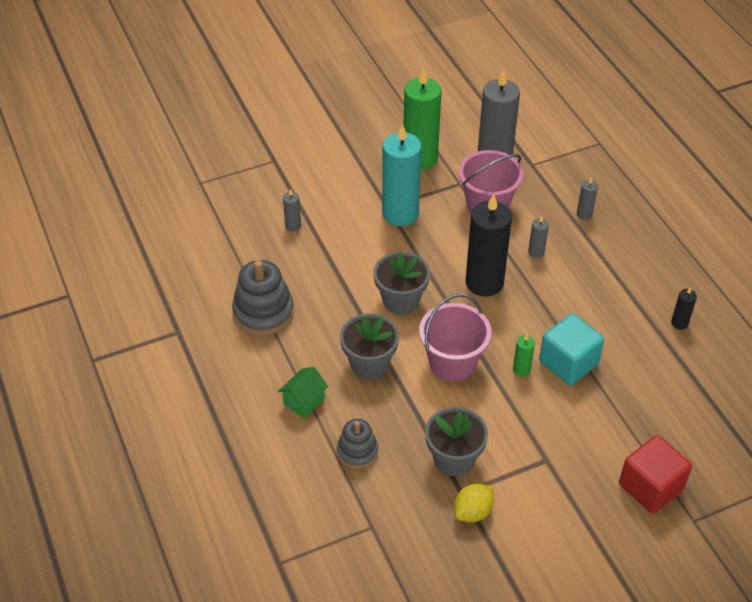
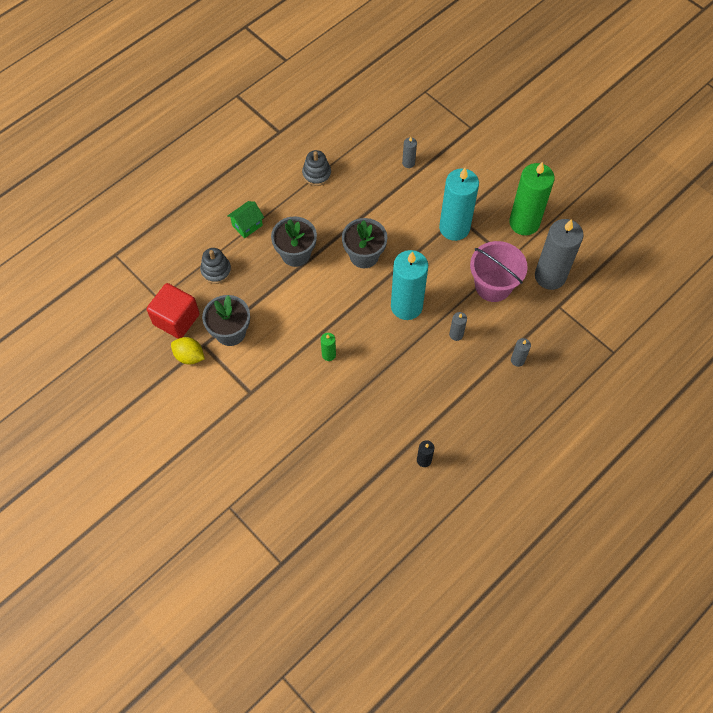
camera: 70 degrees right, 15 degrees up
grey stacking toy [232,260,294,335] -> grey stacking toy [302,150,331,186], size x0.62
green house [278,367,328,418] -> green house turned 60 degrees counterclockwise [227,201,264,238]
pink bucket [419,294,492,381] -> none
black candle [465,194,512,297] -> turquoise candle [391,250,428,320]
turquoise cube [539,314,604,385] -> none
red cube [619,435,692,514] -> red cube moved to [147,283,200,339]

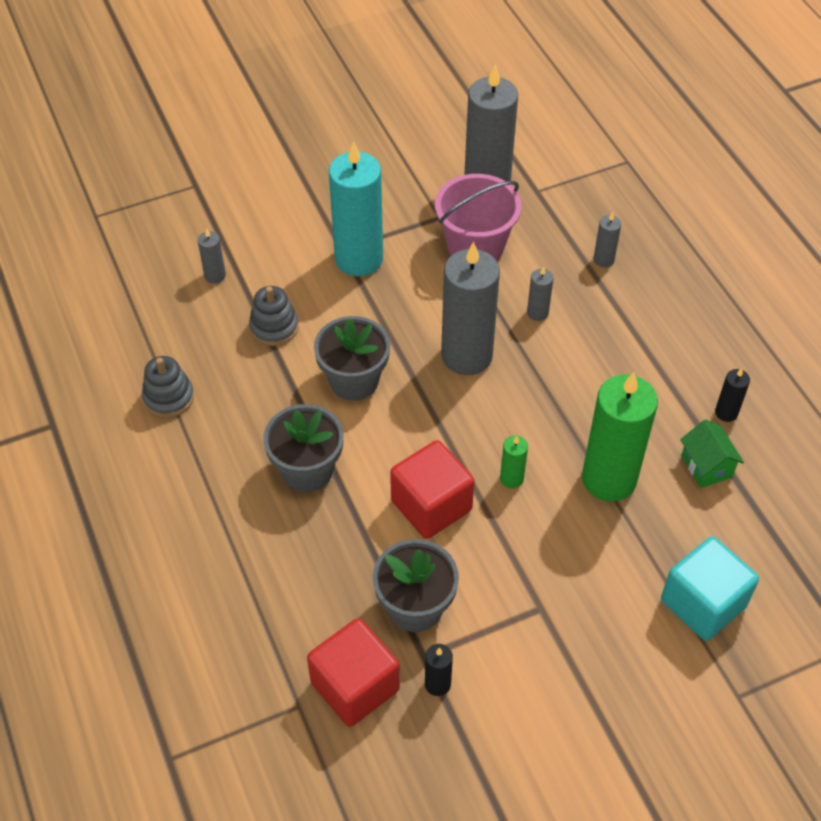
camera: 70 degrees left, 10 degrees down
yellow lemon [171,337,205,365] -> black candle [425,644,453,696]
grey stacking toy [200,248,232,284] -> grey stacking toy moved to [249,286,299,346]
green house [227,201,264,238] -> green house moved to [680,419,744,488]
turquoise candle [391,250,428,320] -> grey candle [441,242,500,375]
green candle [509,162,555,235] -> green candle moved to [582,372,658,502]
none -> red cube [390,440,474,539]
none -> turquoise cube [661,537,759,641]

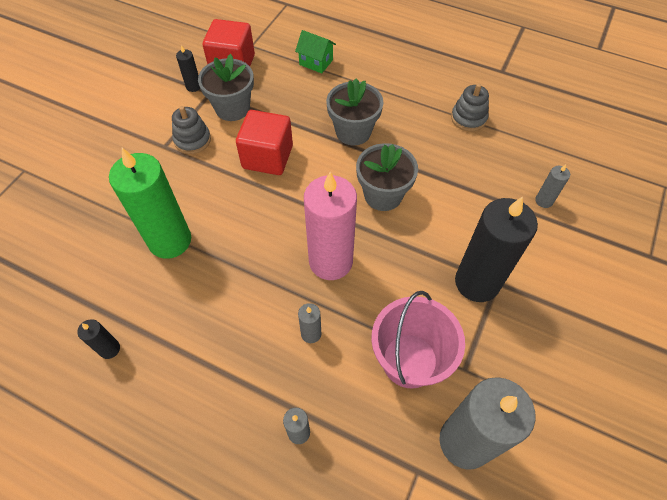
camera: 140 degrees right, 5 degrees up
grey stacking toy [249,286,299,346] -> grey stacking toy moved to [172,106,211,154]
turquoise candle [329,141,383,276] -> black candle [455,196,538,302]
grey candle [441,242,500,375] -> pink candle [304,172,357,280]
green candle [500,436,528,488] -> none
turquoise cube [661,537,759,641] -> none
green house [680,419,744,488] -> green house moved to [295,30,336,73]

